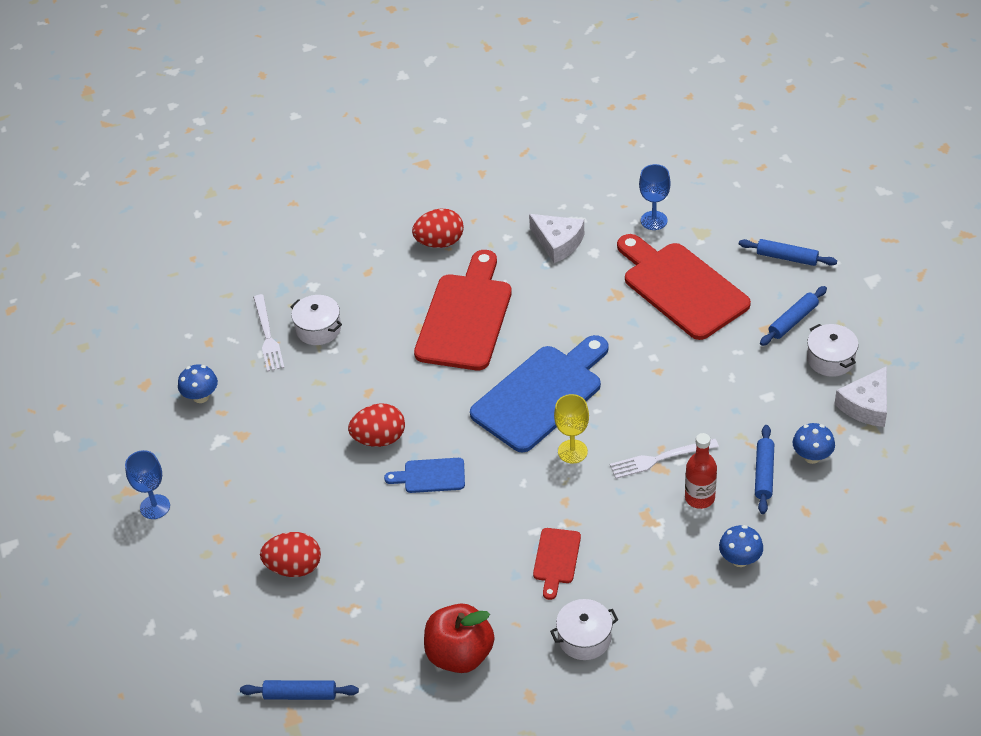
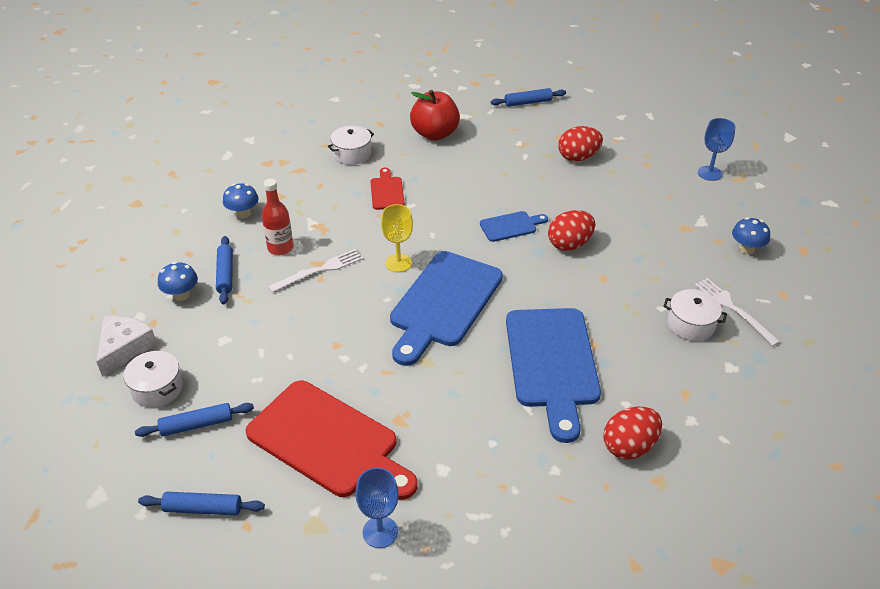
camera: 160 degrees right, 5 degrees down
red cutting board [414,250,512,370] -> blue cutting board [506,308,601,443]
white cheese [529,214,584,263] -> none
blue rolling pin [760,286,827,346] -> blue rolling pin turned 45 degrees clockwise [135,403,254,437]

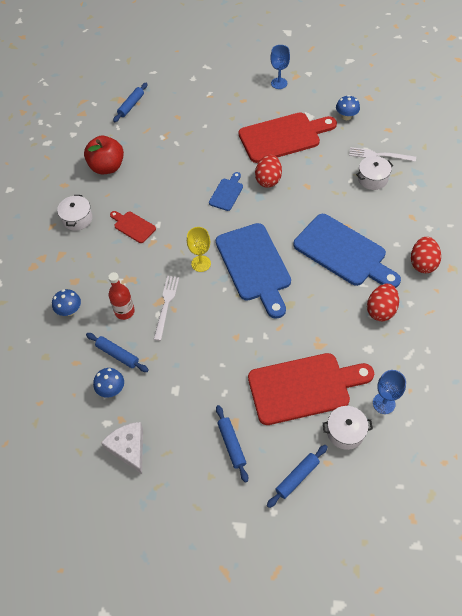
camera: 45 degrees left, 15 degrees up
white pot [123,351,183,408] -> white pot moved to [323,406,373,450]
blue rolling pin [135,403,254,437] -> blue rolling pin turned 45 degrees counterclockwise [216,405,248,483]
red egg [558,126,603,162] -> red egg moved to [367,284,399,321]
none -> red cutting board [239,112,337,163]

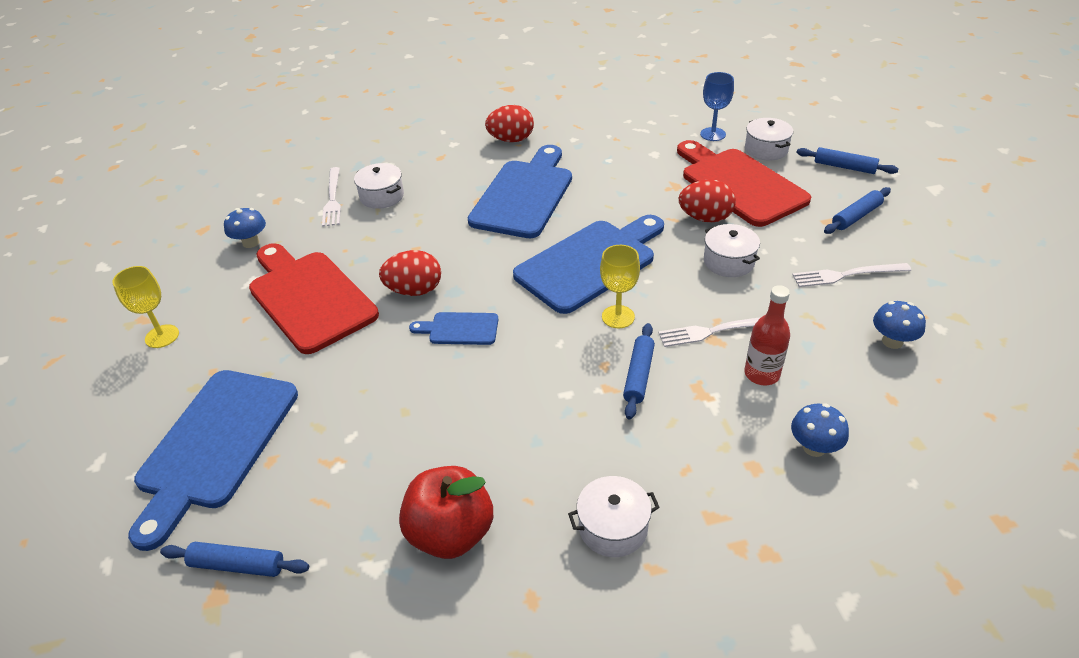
camera: 110 degrees left, 15 degrees down
blue rolling pin [86,333,149,372] -> blue rolling pin moved to [623,323,655,419]
white cheese [101,422,143,474] -> none
red cutting board [110,211,156,243] -> none
blue goblet [270,45,290,89] -> yellow goblet [113,266,179,348]
red egg [367,284,399,321] -> red egg moved to [679,179,736,223]
none -> blue cutting board [128,370,298,551]
none -> white pot [704,224,760,277]
none -> white fork [792,263,911,287]

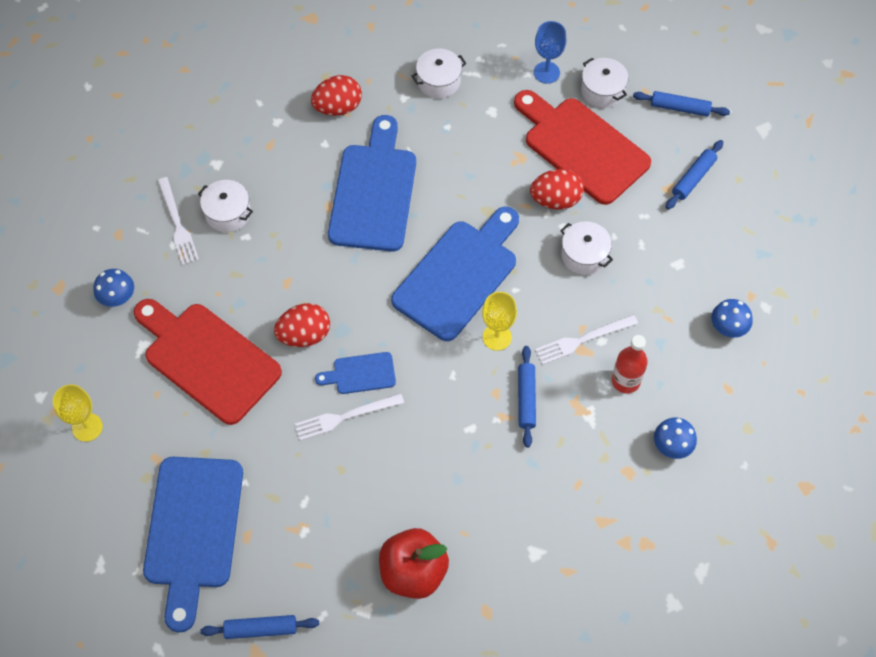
camera: 15 degrees left, 20 degrees up
white pot [568,476,660,557] -> white pot moved to [412,49,466,98]
white fork [792,263,911,287] -> white fork moved to [295,393,404,441]

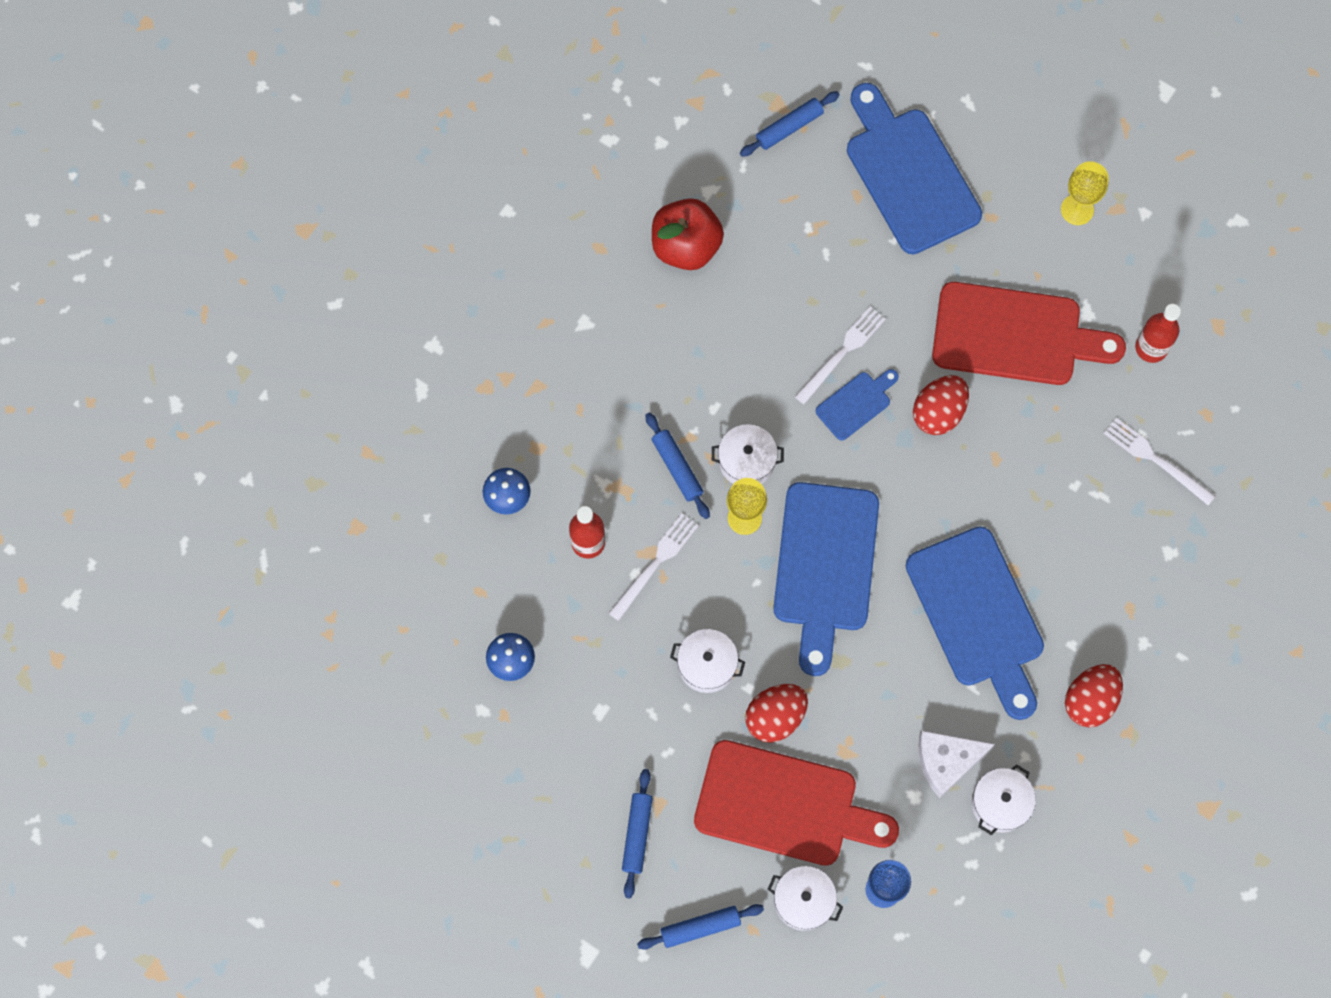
camera: 150 degrees right, 10 degrees up
blue mushroom [93,269,134,307] -> red bottle [1135,304,1181,363]
white pot [198,180,253,232] -> white pot moved to [712,424,784,484]
none -> white cheese [918,730,995,798]

